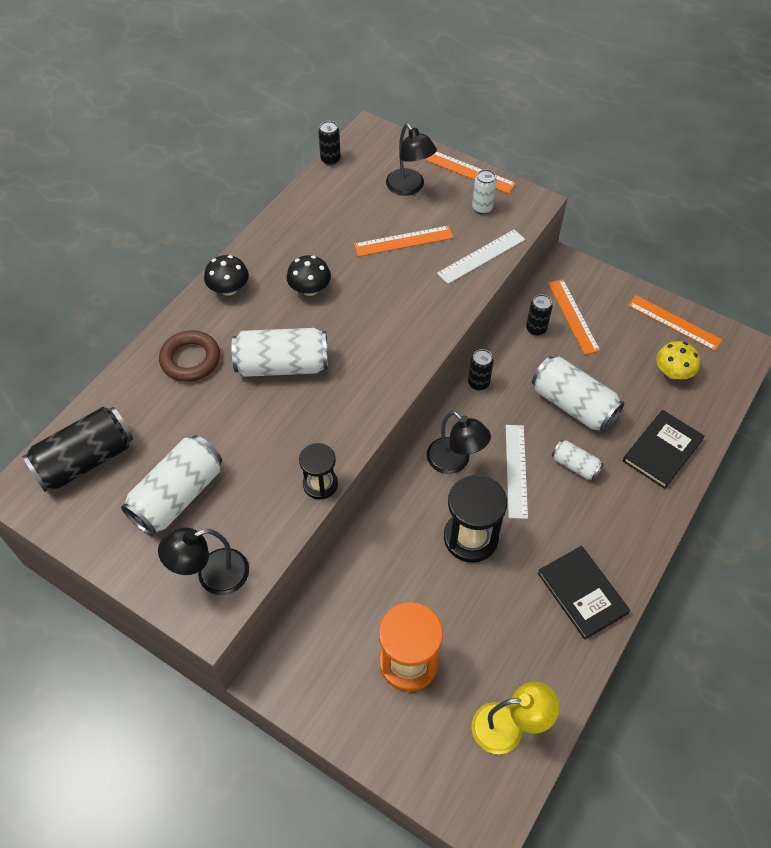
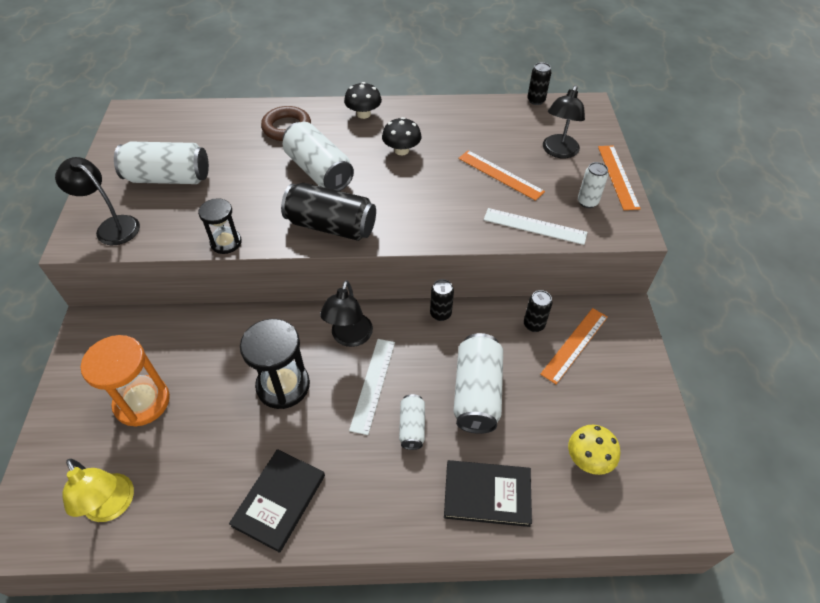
camera: 55 degrees right, 5 degrees down
black can [22,407,133,492] -> black can moved to [281,183,376,241]
white ruler [506,425,528,519] -> white ruler turned 45 degrees counterclockwise [349,339,395,435]
orange ruler [628,295,722,351] -> none

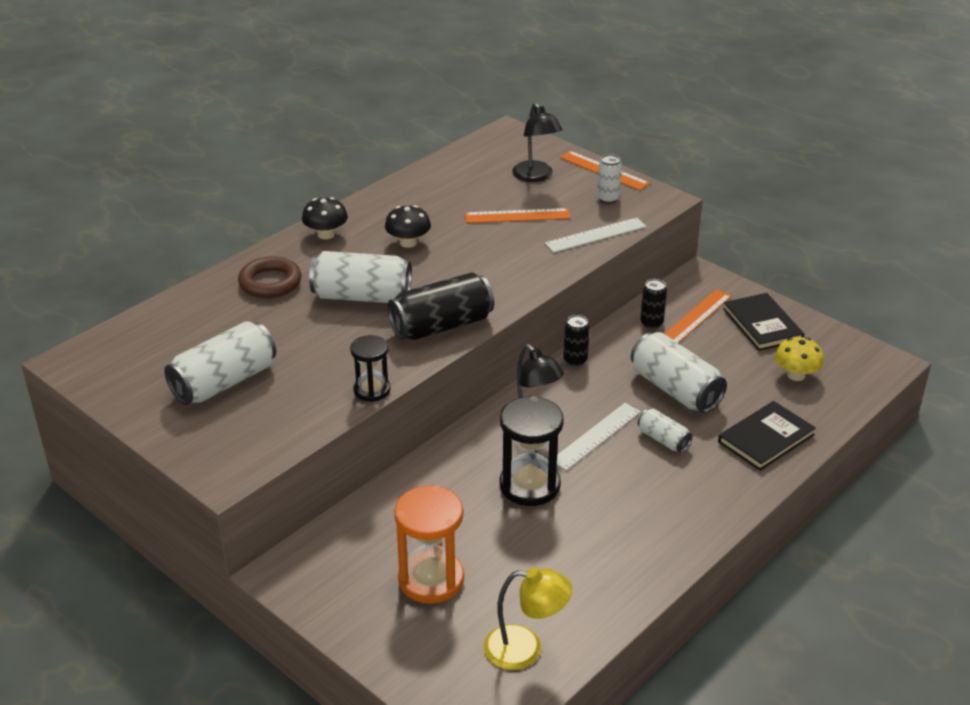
camera: 45 degrees left, 15 degrees down
black lamp [55,157,140,245] -> none
black book [229,449,325,553] -> black book moved to [723,293,804,351]
white ruler [349,339,395,435] -> white ruler turned 75 degrees clockwise [557,403,641,471]
black can [527,62,552,105] -> none
orange ruler [540,308,608,384] -> orange ruler turned 45 degrees clockwise [664,289,732,343]

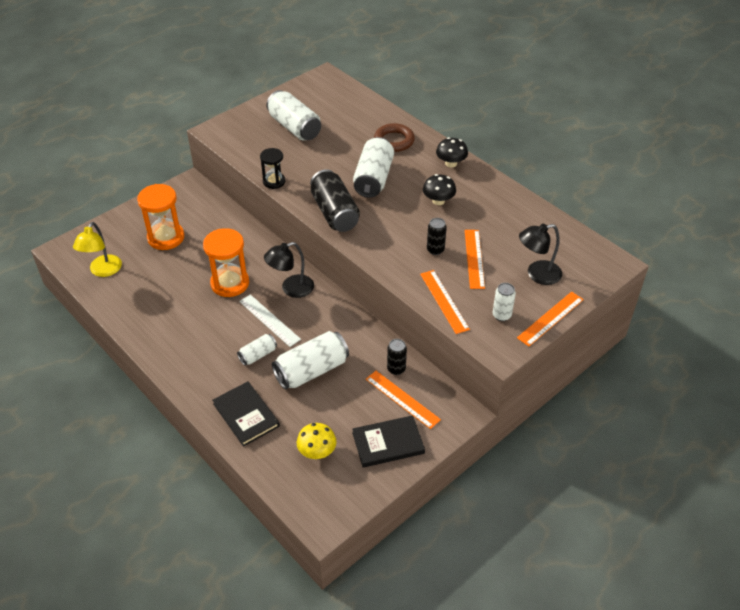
camera: 95 degrees right, 10 degrees up
black hourglass [500,396,564,506] -> orange hourglass [203,228,249,297]
white ruler [544,218,647,253] -> orange ruler [420,270,470,334]
black can [563,315,590,367] -> black can moved to [427,218,447,255]

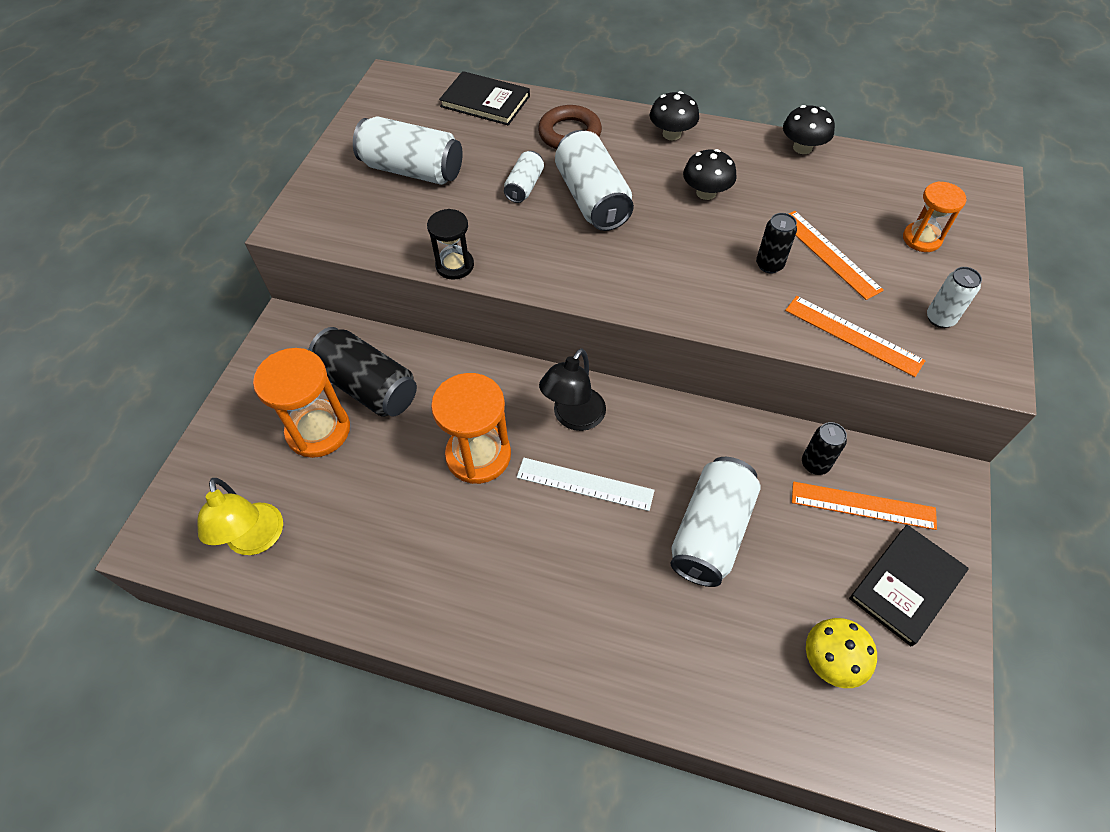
camera: 30 degrees left, 10 degrees up
black book [212,381,280,447] -> black book moved to [439,71,530,125]
white can [237,334,277,366] -> white can moved to [504,151,544,203]
black can [310,169,360,232] -> black can moved to [308,327,417,417]
orange ruler [517,292,584,346] -> none
black lamp [519,224,562,285] -> orange hourglass [903,182,967,252]
none -> black mushroom [783,105,835,154]

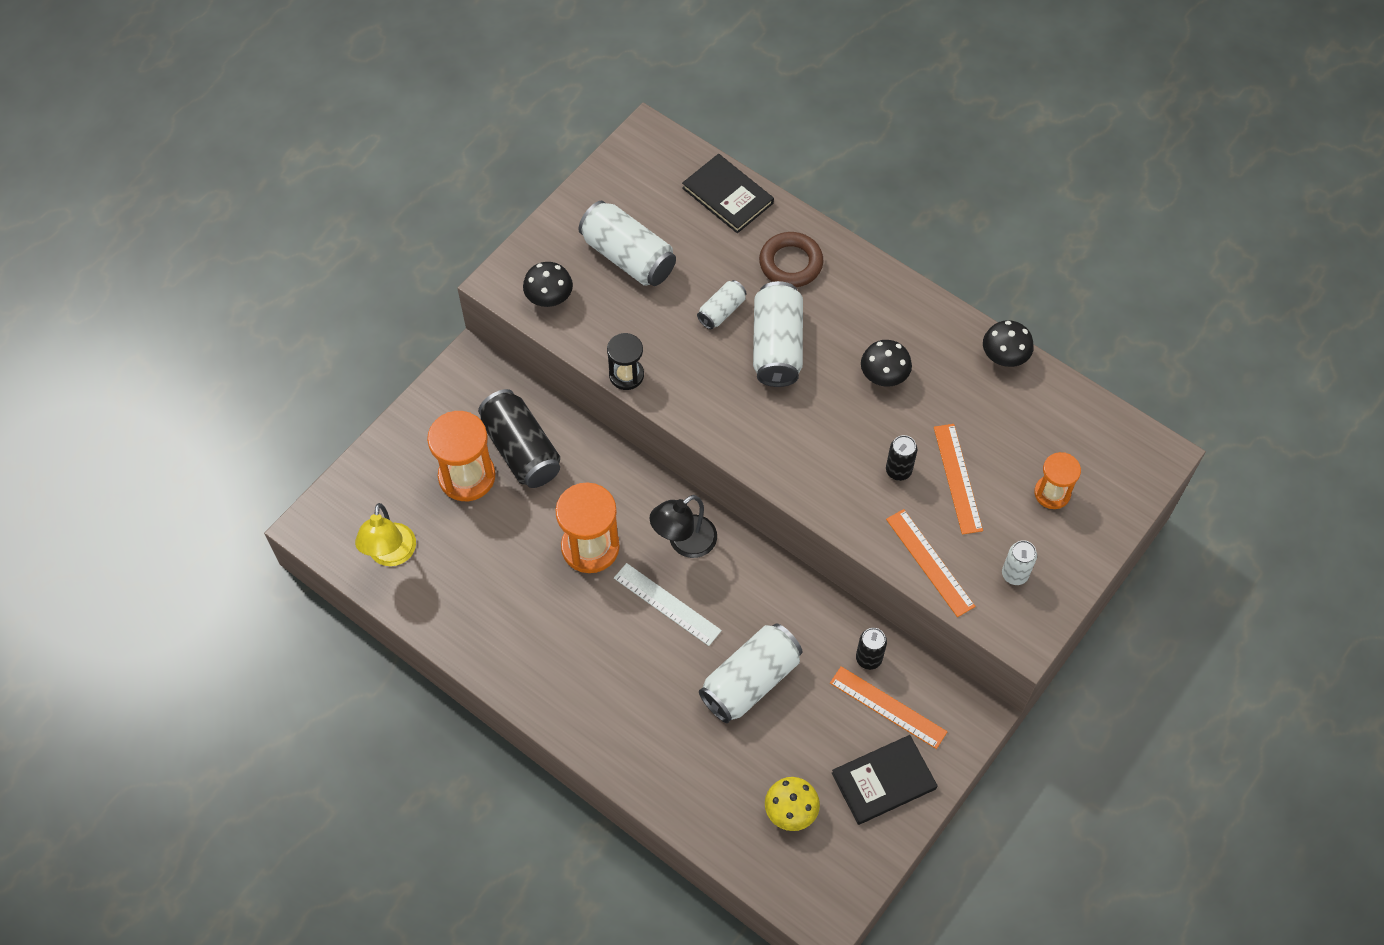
camera: 20 degrees right, 5 degrees up
black mushroom [650,91,699,141] -> black mushroom moved to [523,262,573,307]

